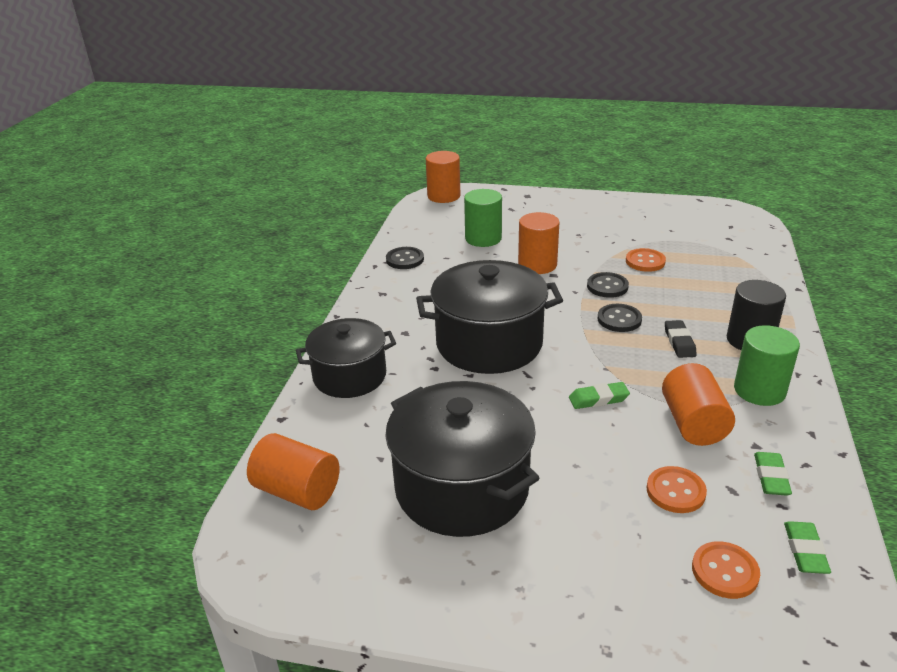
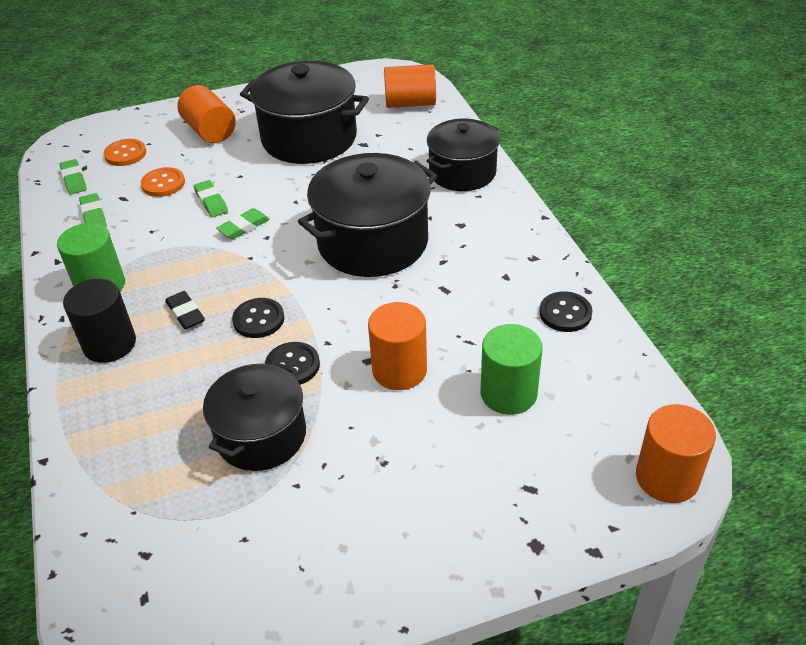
camera: 150 degrees right, 10 degrees up
orange button [626,248,666,272] -> black pot [203,361,306,471]
orange cylinder [662,363,735,446] -> orange cylinder moved to [177,85,236,143]
none -> green eraser [194,180,228,217]

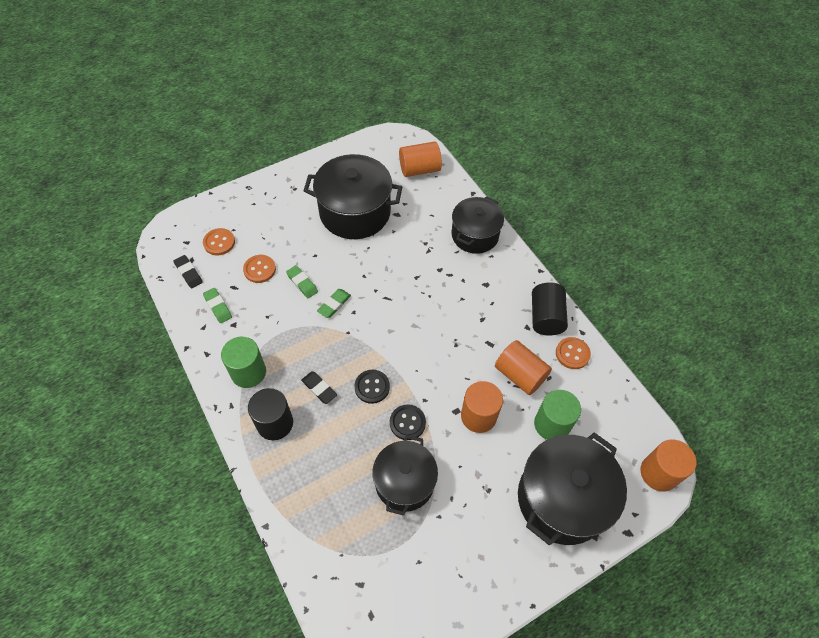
camera: 15 degrees left, 15 degrees up
green eraser [60,159,87,195] -> black eraser [173,255,203,288]
orange cylinder [177,85,236,143] -> orange cylinder moved to [495,340,552,395]
black pot [298,153,437,277] -> black pot moved to [518,432,627,546]
black button [539,291,592,332] -> orange button [556,337,591,369]
none -> black cylinder [532,282,568,336]

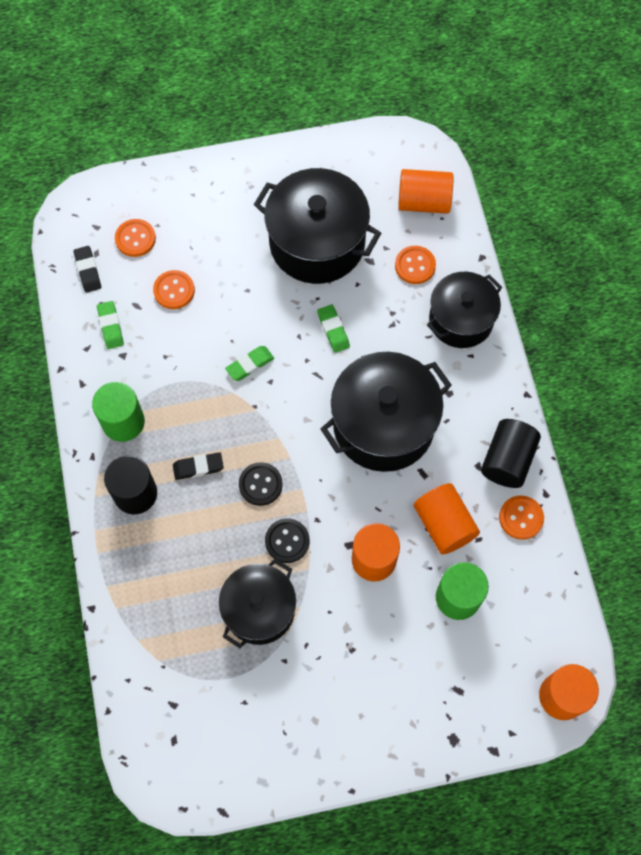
camera: 20 degrees right, 10 degrees up
green eraser [286,265,318,298] -> green eraser moved to [317,305,350,353]
black eraser [301,371,337,404] -> black eraser turned 75 degrees counterclockwise [173,452,224,480]
black pot [518,432,627,546] -> black pot moved to [320,352,452,472]
none -> orange button [395,246,436,284]

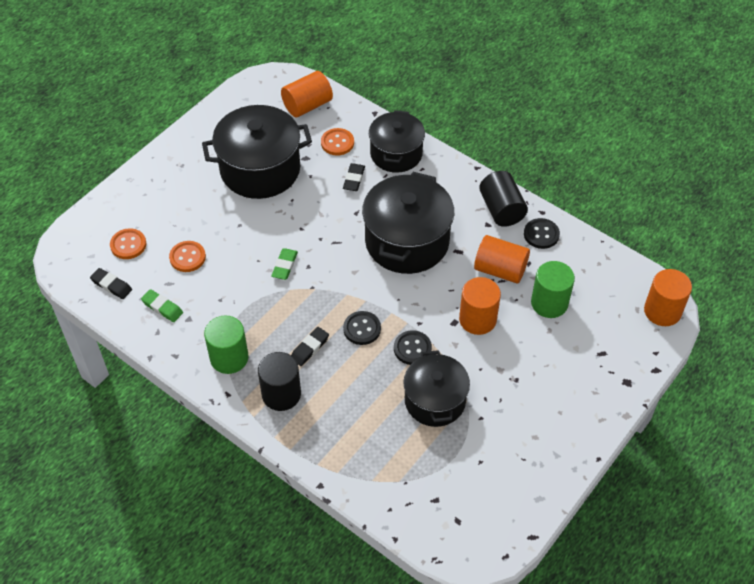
camera: 40 degrees left, 15 degrees down
green eraser [317,305,350,353] -> none
orange button [499,495,544,540] -> black button [524,218,560,249]
none -> black eraser [343,163,365,191]

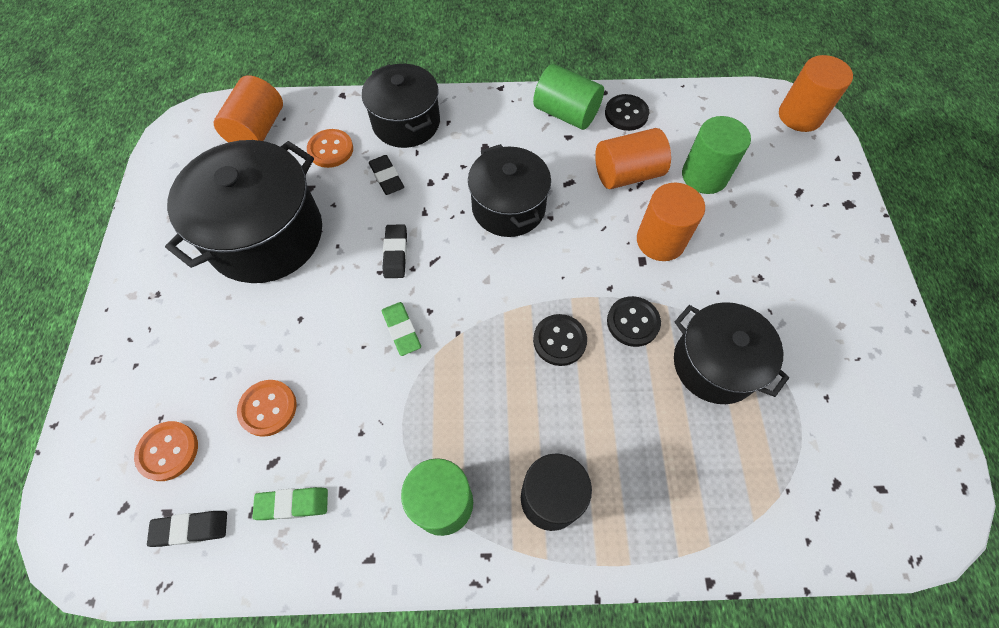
camera: 40 degrees left, 10 degrees up
black eraser [291,327,329,366] -> black eraser moved to [382,224,407,278]
black pot [362,172,454,274] -> black pot [468,144,551,237], size x0.66
black cylinder [479,171,528,227] -> green cylinder [533,64,604,130]

